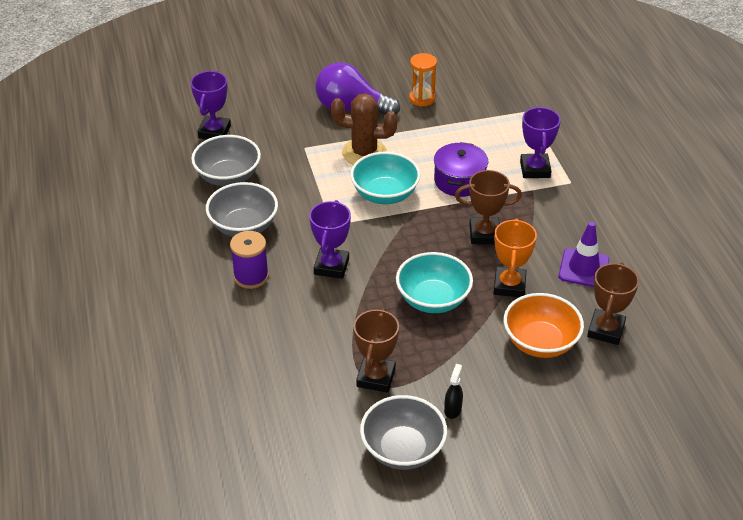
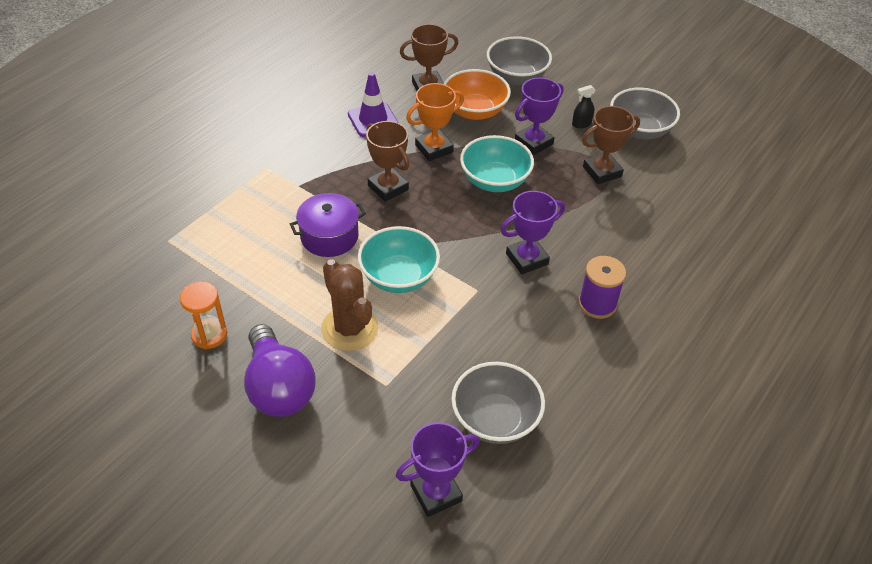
camera: 130 degrees left, 5 degrees up
grey bowl [206,182,278,237] -> grey bowl moved to [487,36,552,85]
purple trophy [520,107,561,178] -> purple trophy moved to [515,78,563,155]

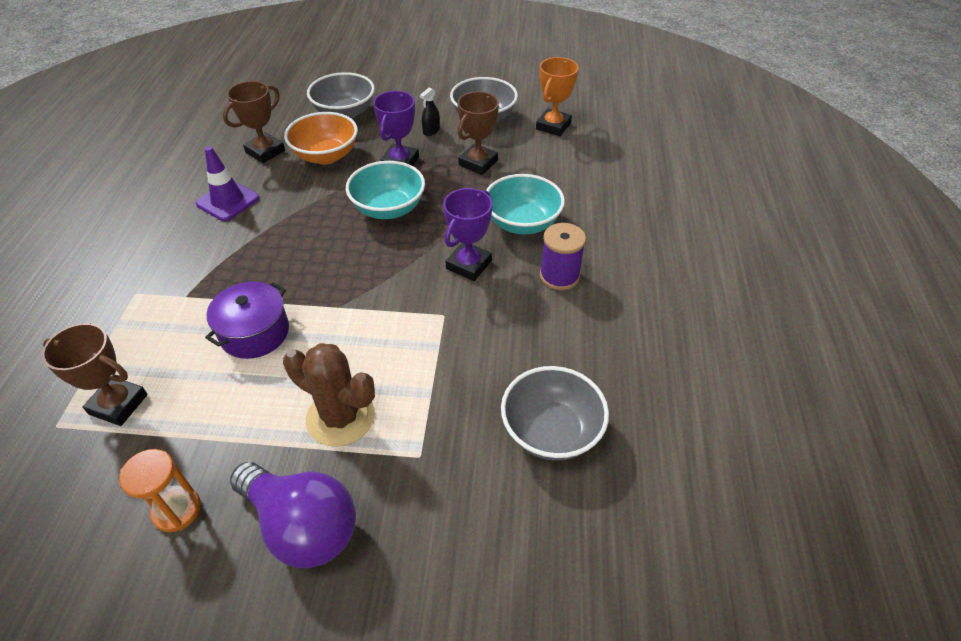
camera: 30 degrees left, 0 degrees up
turquoise bowl [358,226,440,293] -> turquoise bowl moved to [487,174,565,235]
brown trophy [366,121,409,202] -> brown trophy moved to [42,323,148,426]
purple trophy [396,422,479,517] -> none
orange trophy [406,83,464,161] -> orange trophy moved to [536,57,579,136]

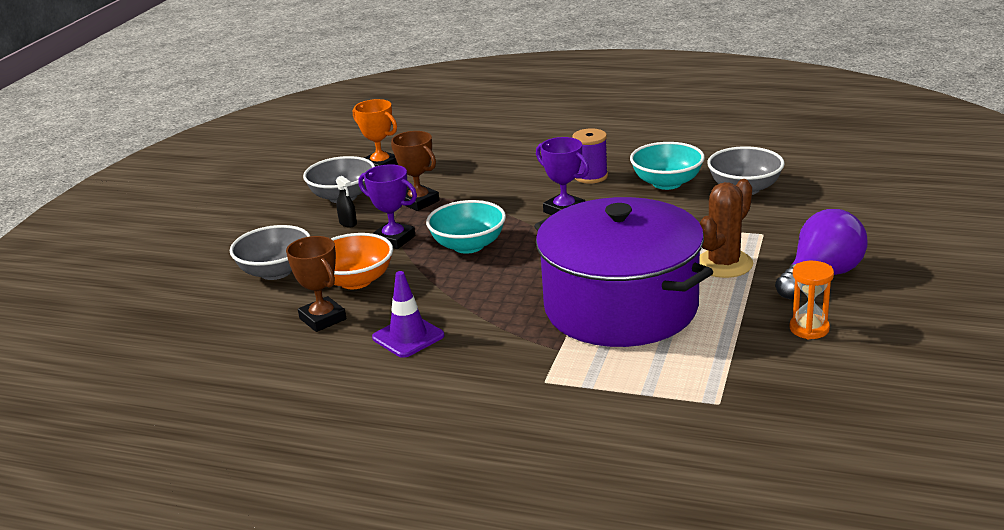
camera: 75 degrees left, 20 degrees down
brown trophy [42,323,148,426] -> none
purple pot [205,282,289,359] -> purple pot [534,197,713,347], size x2.32
turquoise bowl [487,174,565,235] -> turquoise bowl moved to [630,142,705,190]

